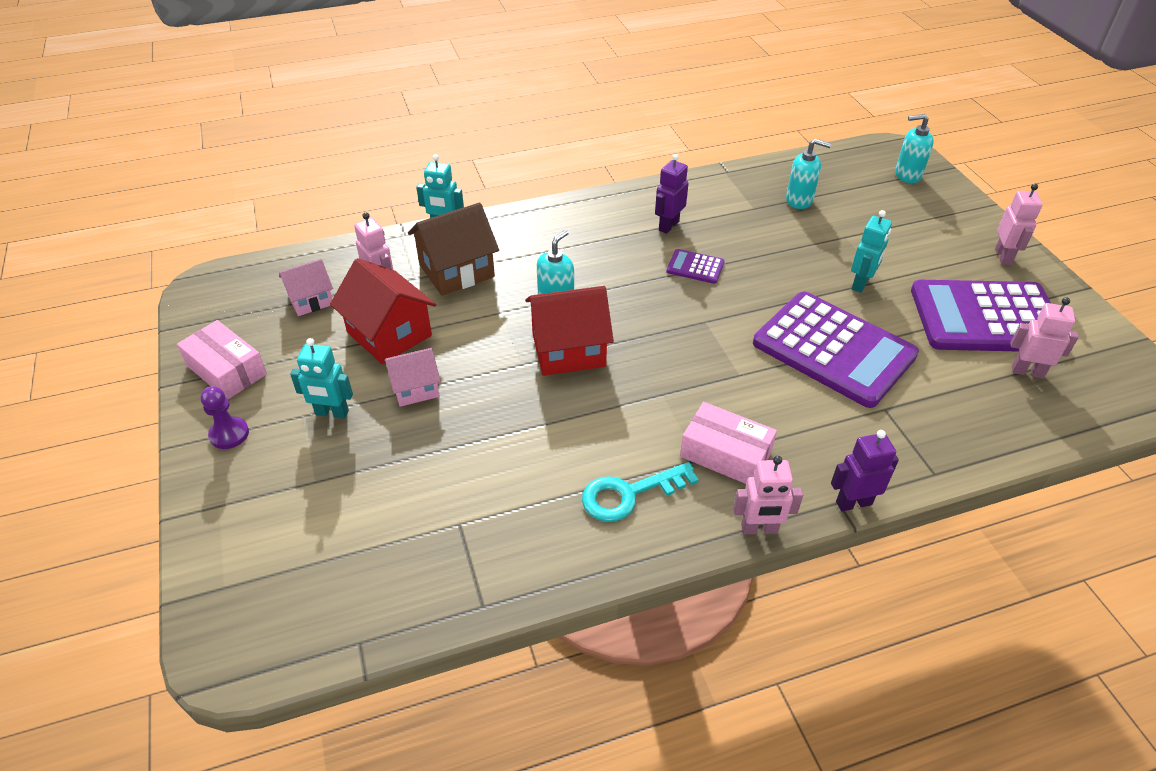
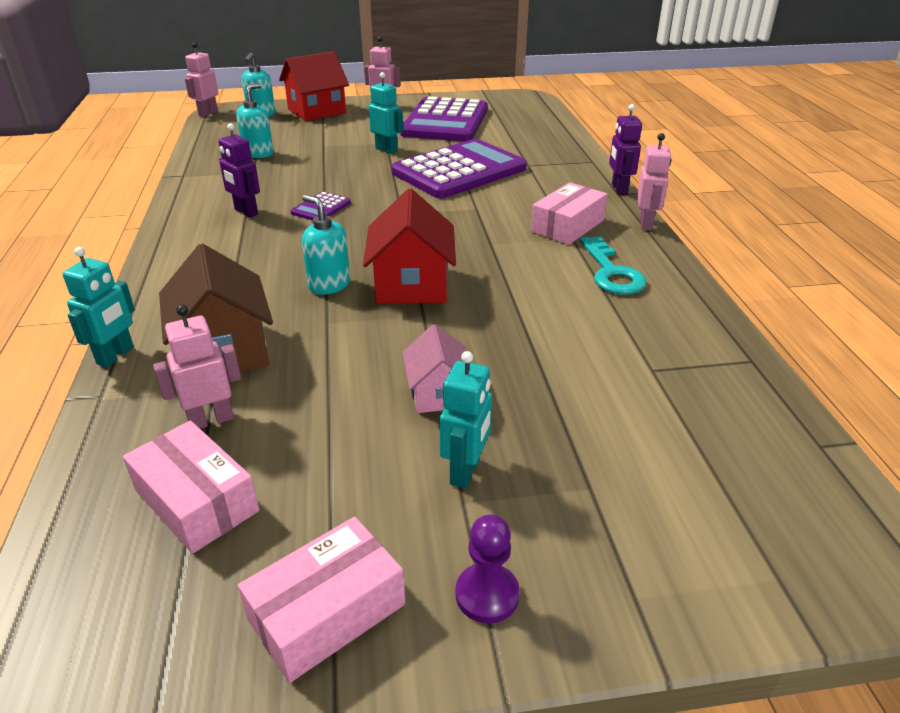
camera: 80 degrees left, 10 degrees down
pink house [279,259,333,316] -> pink box [123,421,259,554]
red house [330,258,436,364] -> red house moved to [279,51,349,121]
pink robot [1010,297,1079,378] -> pink robot moved to [185,42,218,117]

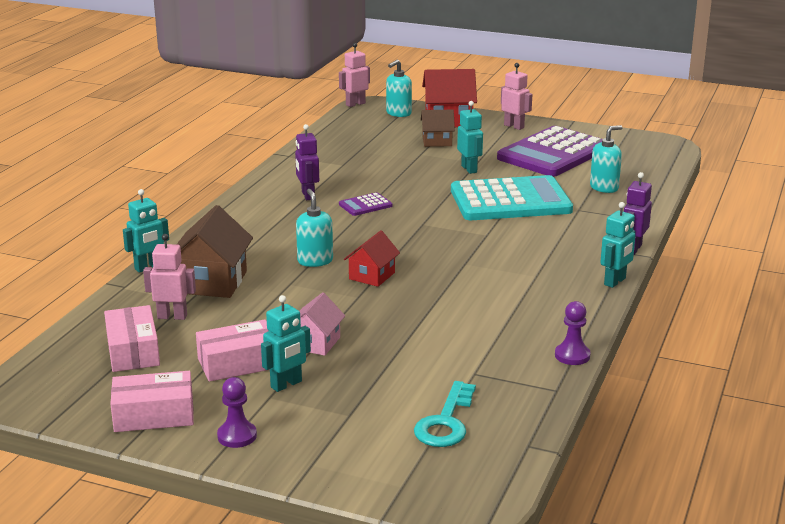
camera: 30 degrees right, 10 degrees down
turquoise soap dispenser [236,83,273,158] -> turquoise soap dispenser moved to [590,125,623,193]
red house [363,189,456,304] -> red house [344,230,400,287], size x0.61
purple calculator [391,139,527,198] -> turquoise calculator [451,175,573,220]
pink box [531,182,608,245] -> pink box moved to [196,320,270,382]
turquoise key [579,236,647,295] -> turquoise key moved to [414,381,476,447]
pink robot [637,133,671,231] -> turquoise robot [600,202,636,288]
none -> brown house [420,110,455,147]
none -> purple pawn [555,301,591,365]

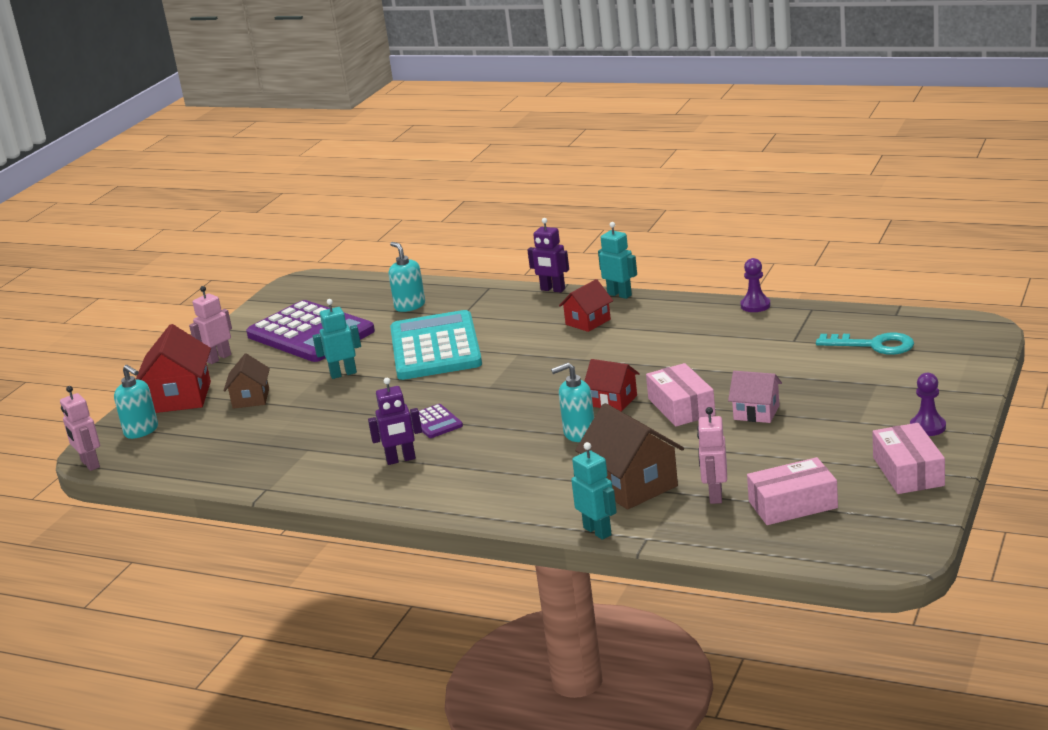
camera: 85 degrees left, 0 degrees up
brown house [177,205,253,298] -> brown house turned 45 degrees clockwise [575,403,684,510]
pink box [196,320,270,382] -> pink box moved to [646,363,716,426]
turquoise robot [261,295,311,392] -> none
none -> red house [559,279,613,332]

